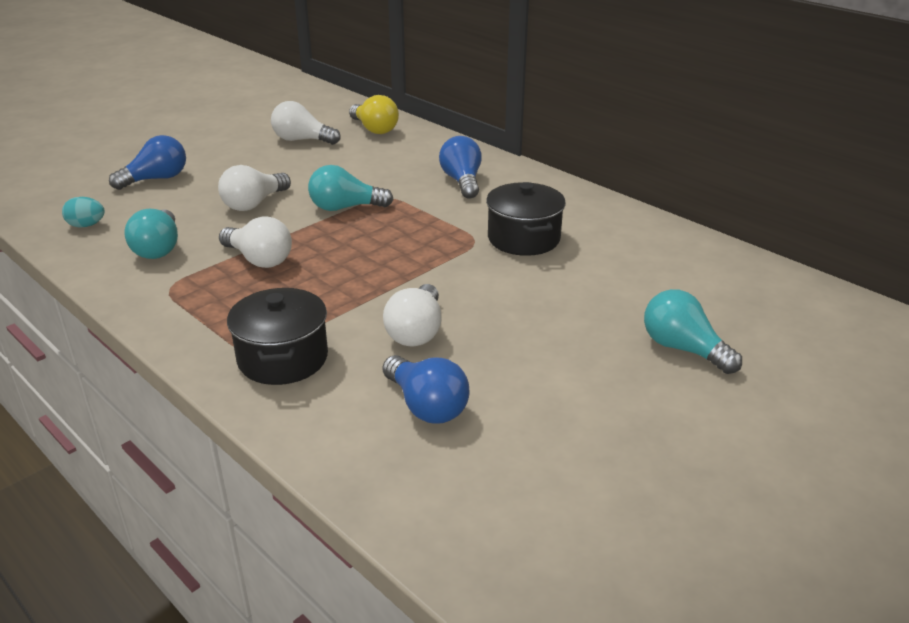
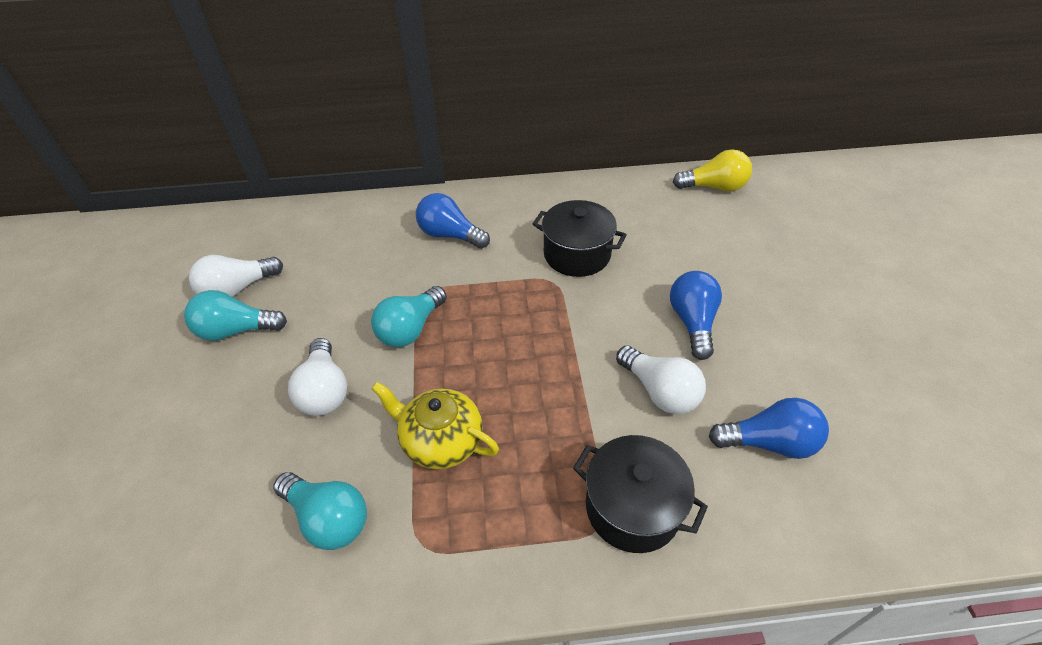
camera: 50 degrees left, 15 degrees up
turquoise egg [62,197,105,228] -> none
blue light bulb [109,135,186,190] -> blue light bulb moved to [670,271,722,360]
white light bulb [219,216,292,268] -> yellow teapot [371,382,499,469]
yellow light bulb [349,95,399,134] -> yellow light bulb moved to [673,149,752,192]
turquoise light bulb [644,289,742,374] -> turquoise light bulb moved to [184,290,287,341]

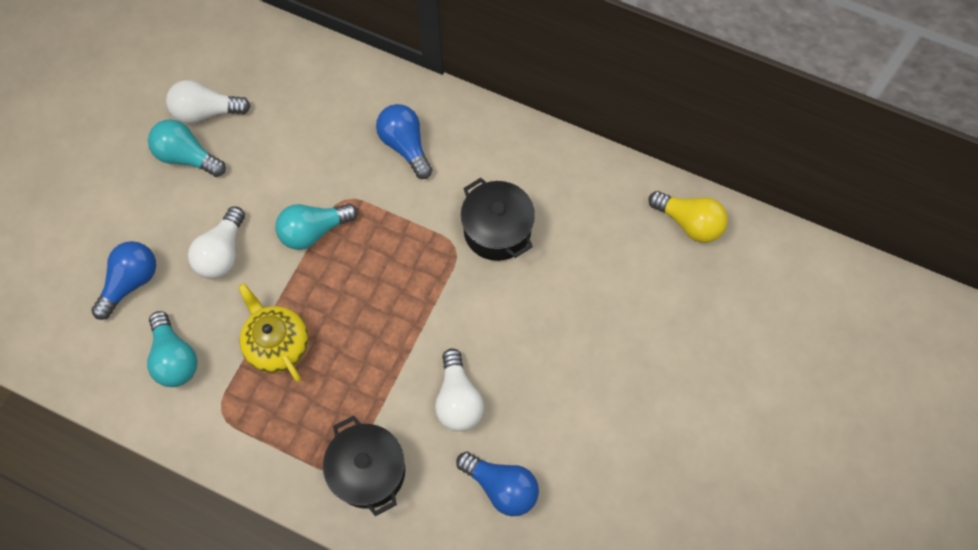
camera: 30 degrees right, 20 degrees up
blue light bulb [670,271,722,360] -> blue light bulb moved to [91,241,156,320]

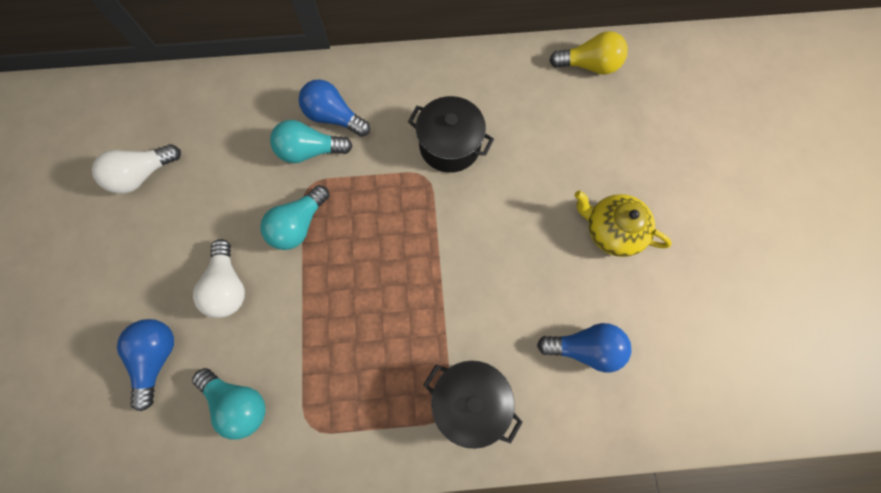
camera: 30 degrees left, 5 degrees up
turquoise light bulb [148,119,226,177] -> turquoise light bulb moved to [270,120,352,163]
yellow teapot [238,283,309,382] -> yellow teapot moved to [575,191,672,257]
white light bulb [435,348,484,432] -> none

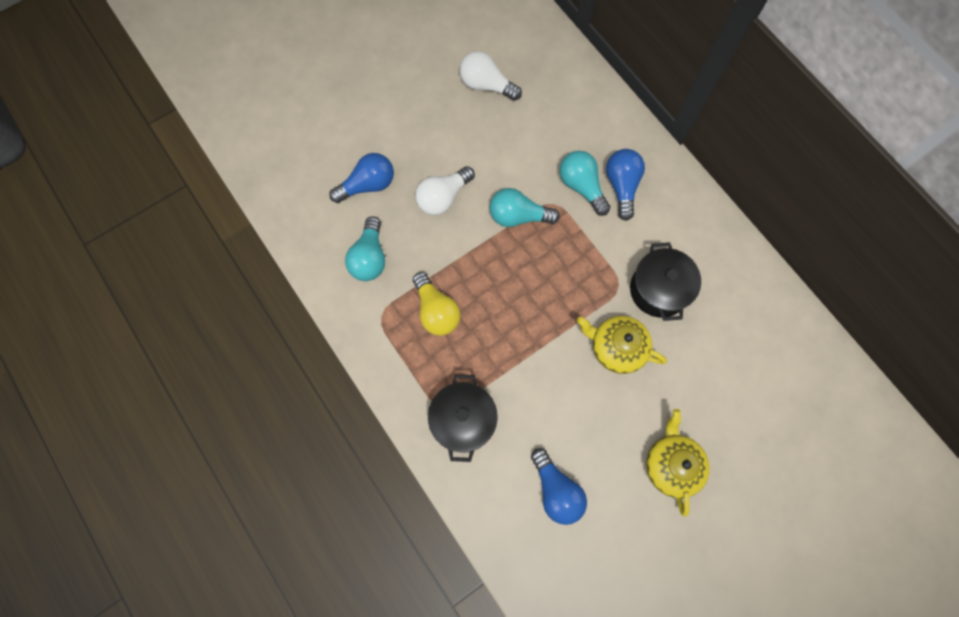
camera: 60 degrees right, 0 degrees up
yellow light bulb [550,31,628,75] -> yellow light bulb moved to [413,272,461,336]
none -> yellow teapot [577,316,667,374]

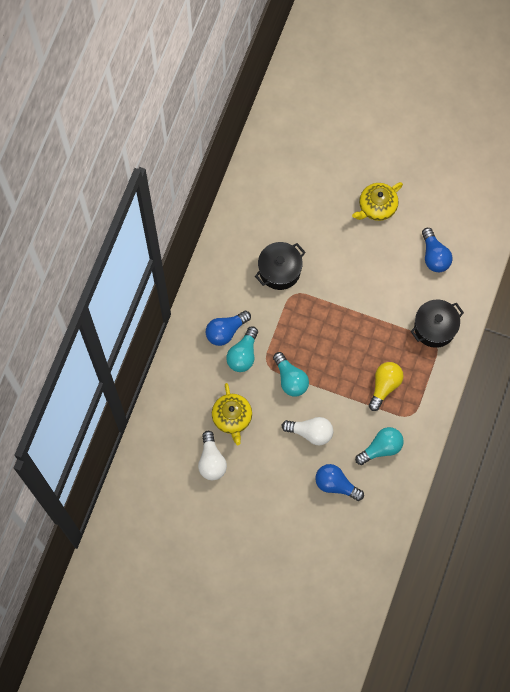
camera: 125 degrees left, 0 degrees up
blue light bulb [531,448,587,525] -> blue light bulb turned 135 degrees clockwise [422,228,452,272]
yellow teapot [577,316,667,374] -> yellow teapot moved to [212,383,252,445]

